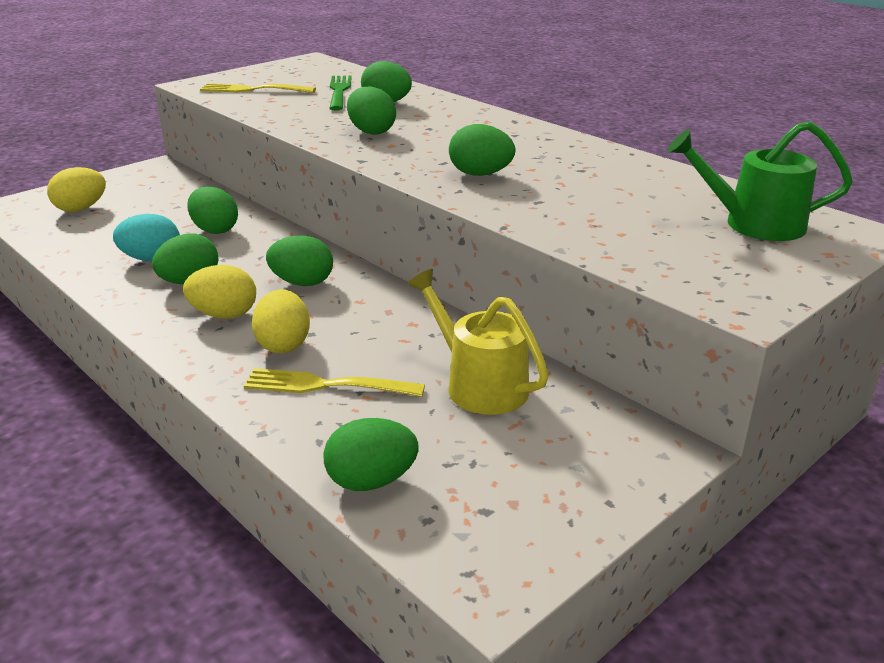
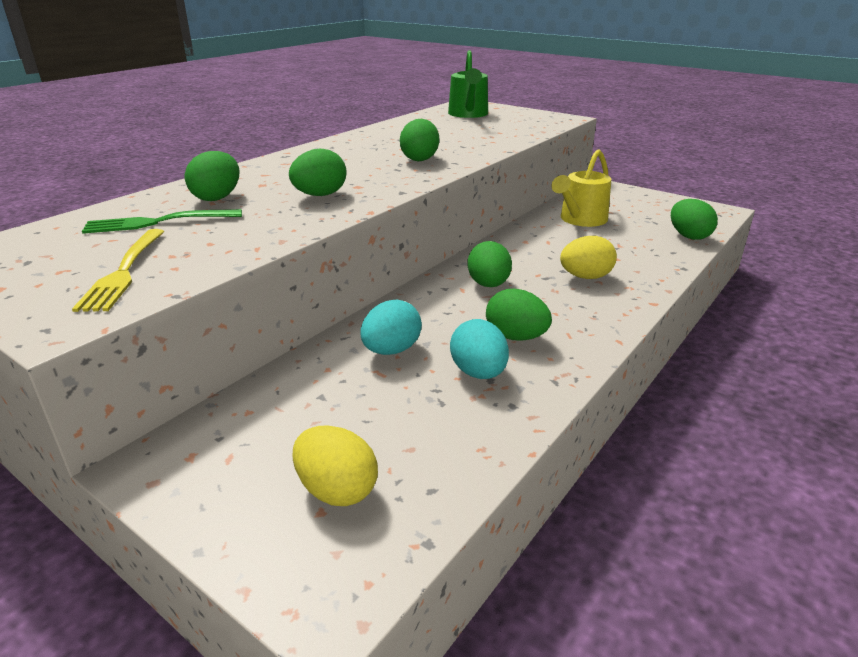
camera: 100 degrees left, 0 degrees up
yellow egg [183,265,256,319] -> none
green egg [187,187,238,234] -> turquoise egg [361,300,422,355]
yellow fork [244,368,425,397] -> none

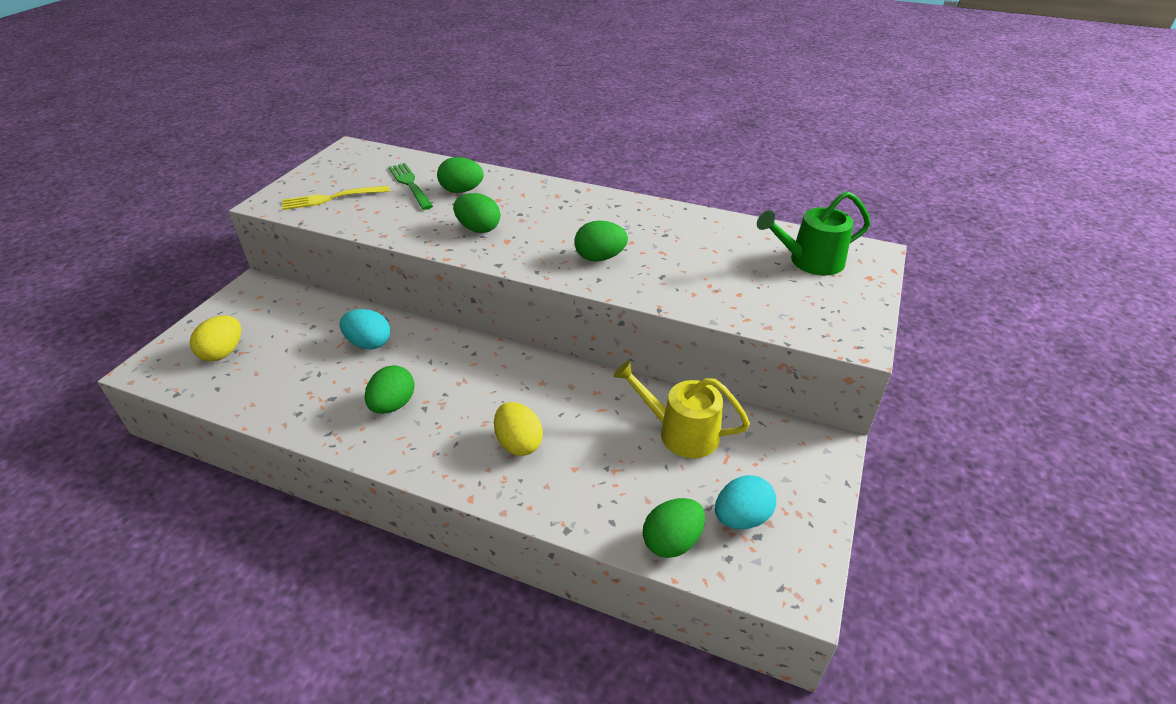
camera: 75 degrees right, 10 degrees up
turquoise egg [450,319,509,379] -> turquoise egg moved to [715,475,776,529]
green egg [467,241,512,287] -> none

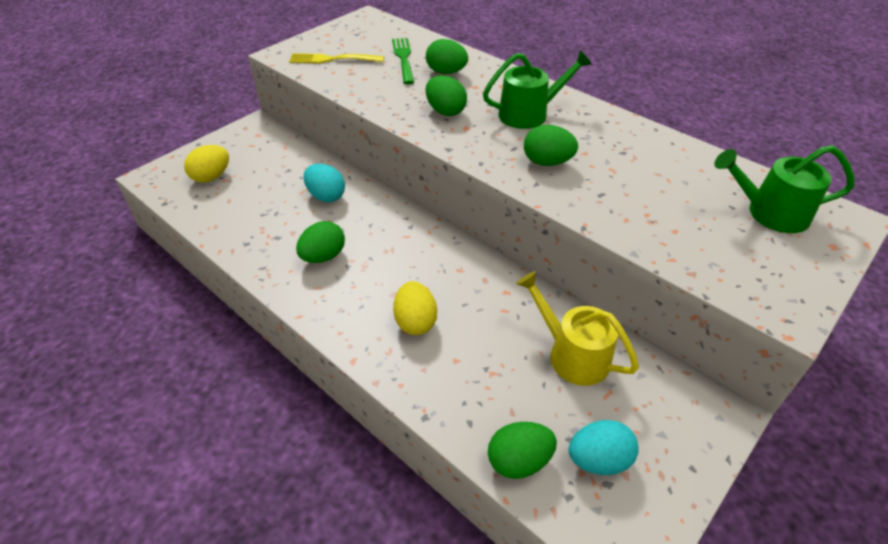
camera: 20 degrees right, 5 degrees up
none -> green watering can [483,50,592,129]

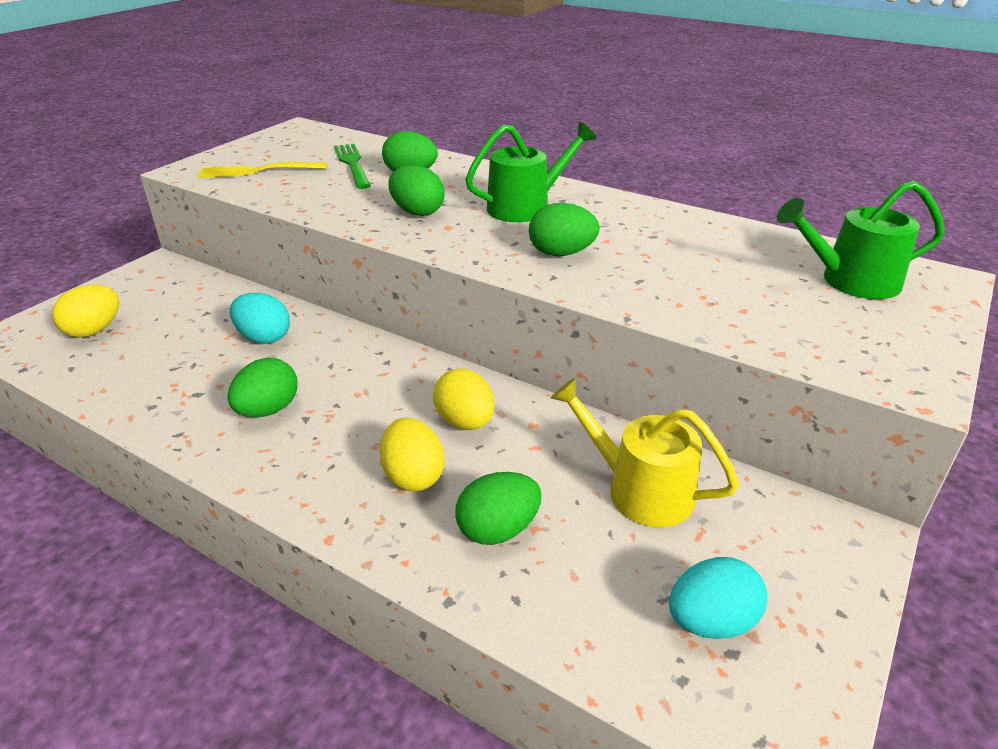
camera: 10 degrees left, 10 degrees down
green egg [488,422,557,479] -> green egg moved to [455,472,541,545]
none -> yellow egg [433,368,494,430]

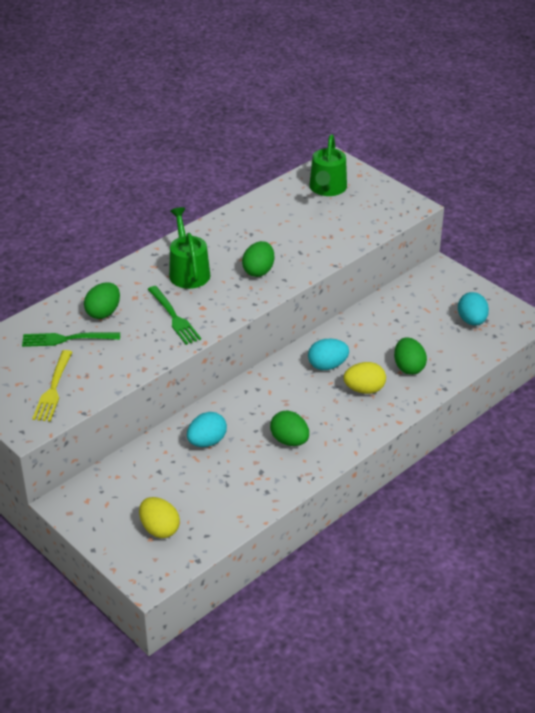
camera: 75 degrees left, 5 degrees up
green egg [389,165,445,216] -> green fork [148,286,201,345]
yellow egg [433,368,494,430] -> turquoise egg [308,339,349,370]
yellow watering can [551,378,739,527] -> none

